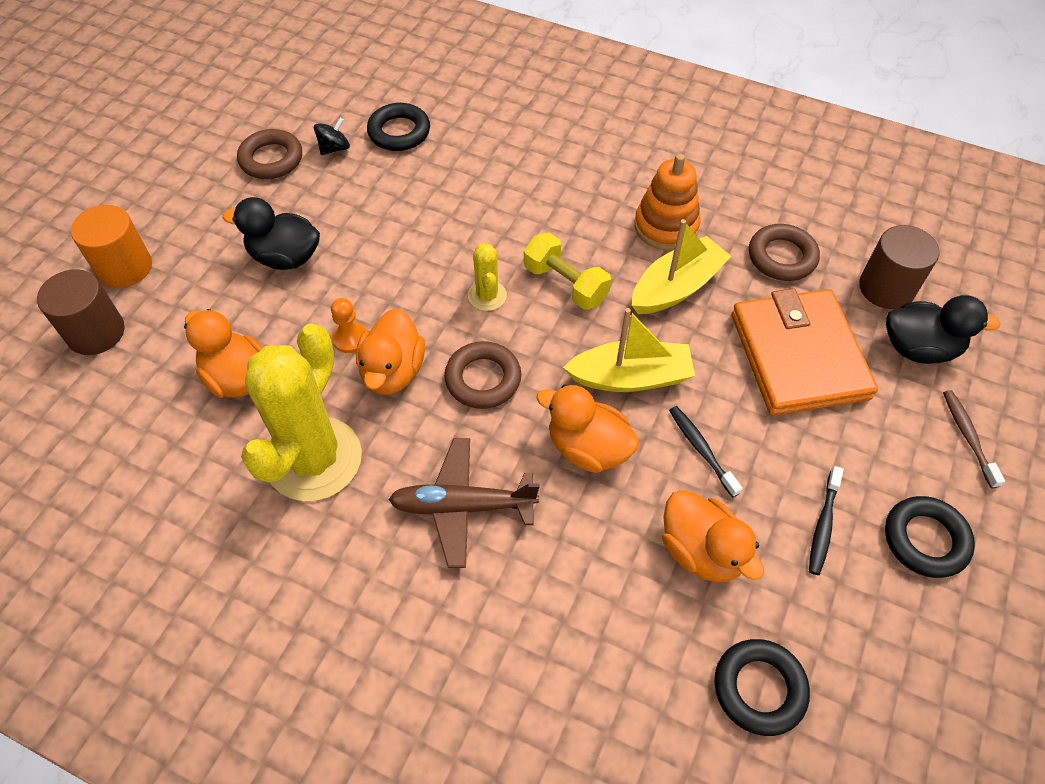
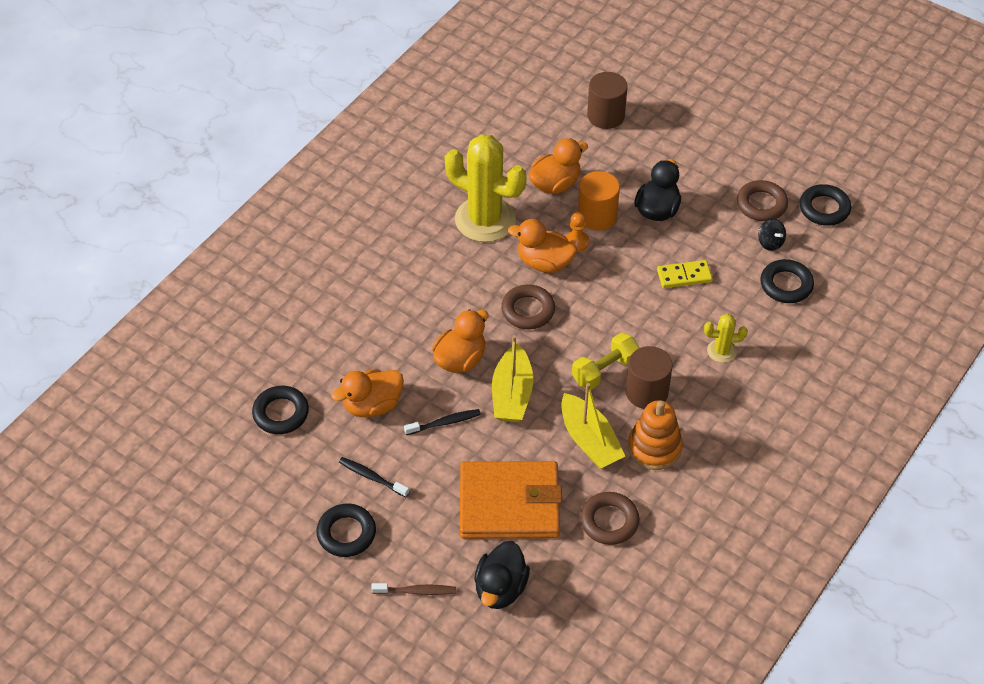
camera: 100 degrees right, 5 degrees down
orange cylinder [71,205,152,288] -> orange cylinder moved to [578,171,620,230]
brown plane [388,438,539,568] -> none
yellow cactus [468,243,507,311] -> yellow cactus moved to [704,314,748,363]
brown cylinder [859,225,940,309] -> brown cylinder moved to [625,346,672,409]
none -> yellow domino [657,260,713,288]
none -> black ring [800,184,851,226]

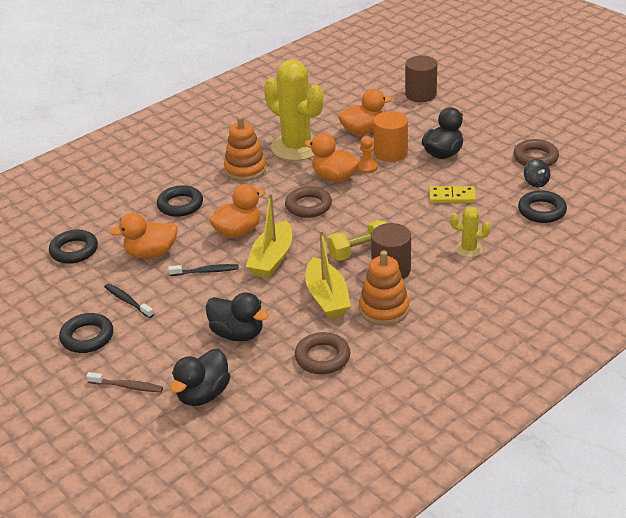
camera: 15 degrees right, 15 degrees down
orange wallet [460,461,562,539] -> black duck [206,292,269,342]
black ring [800,184,851,226] -> black ring moved to [157,185,203,217]
none -> orange stacking toy [224,116,266,181]

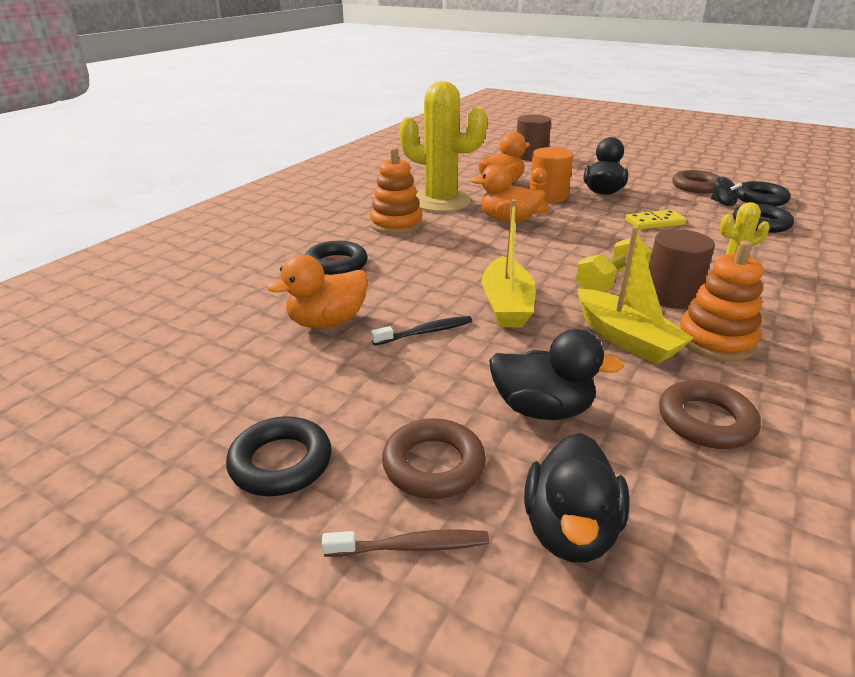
camera: 20 degrees left, 5 degrees down
black ring [49,230,98,264] -> black ring moved to [737,181,791,206]
black toothbrush [104,284,154,318] -> none
orange duck [209,184,265,238] -> none
brown ring [285,186,332,218] -> brown ring moved to [382,418,486,499]

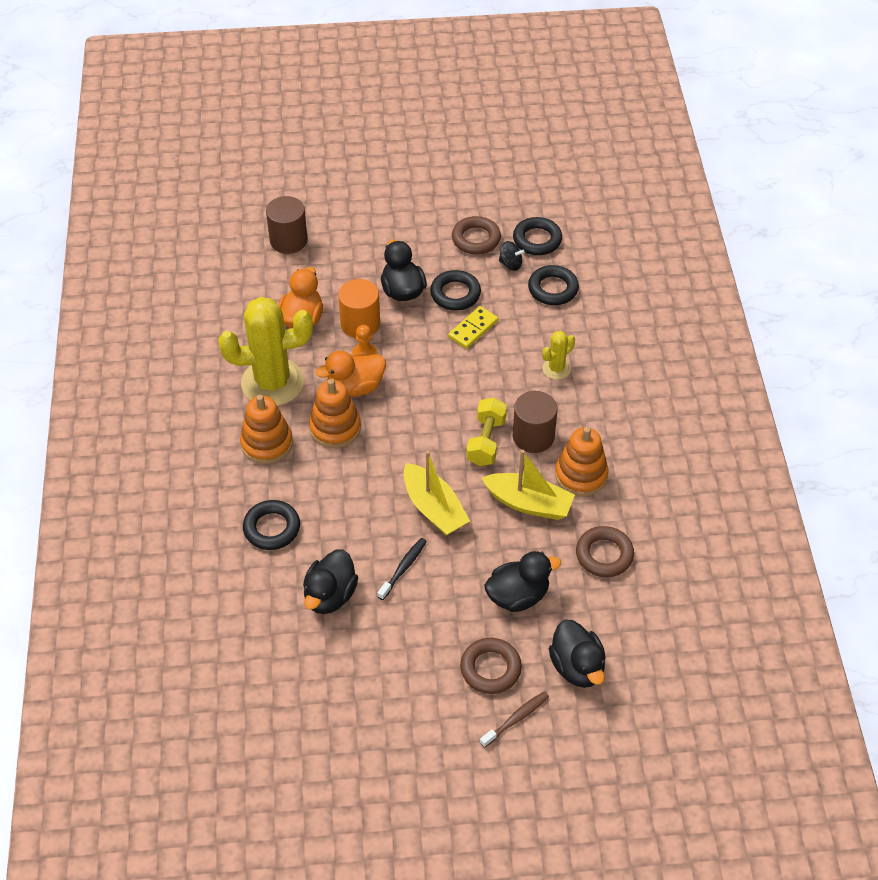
camera: 35 degrees left, 20 degrees up
black ring [226,416,332,496] -> black ring moved to [430,270,481,311]
orange duck [267,255,368,328] -> black duck [303,549,358,614]
none -> orange stacking toy [309,379,361,448]

